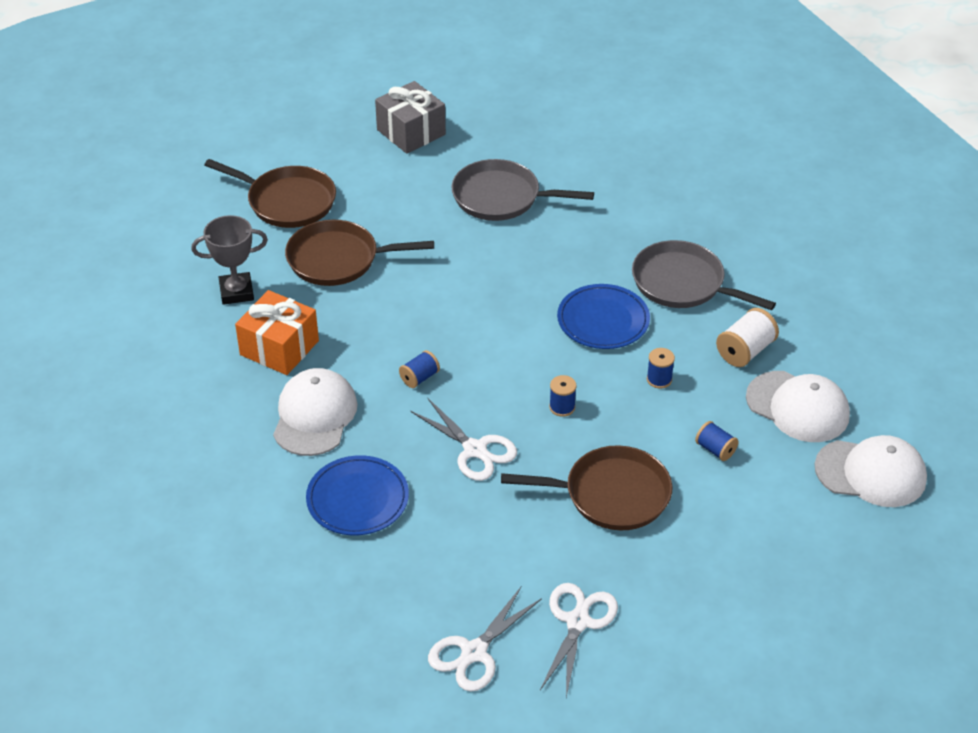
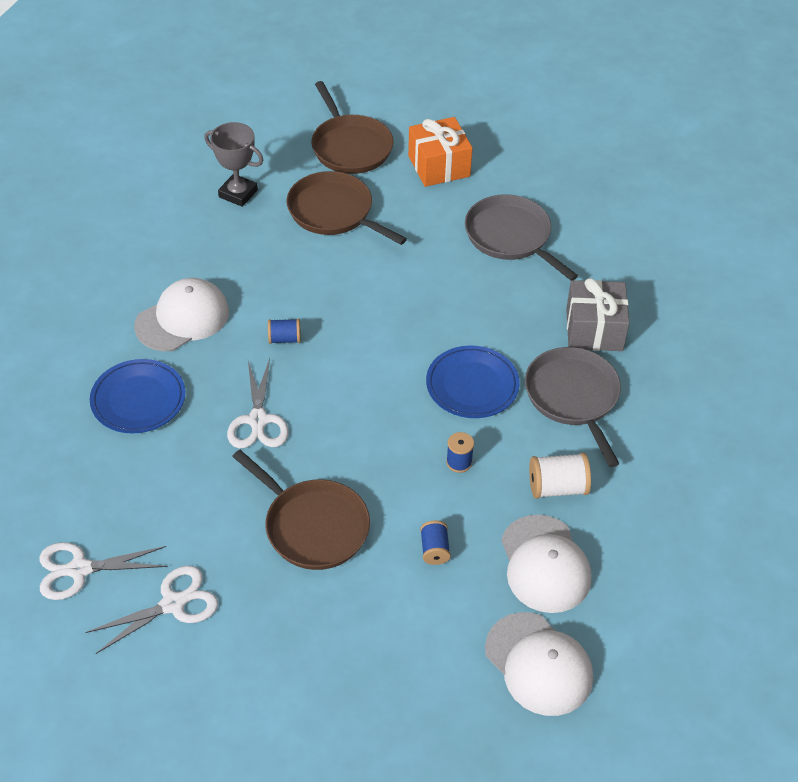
camera: 40 degrees right, 5 degrees up
orange gift [235,290,319,375] -> orange gift moved to [408,117,473,187]
grey gift [375,81,446,154] -> grey gift moved to [566,278,629,351]
blue spool [549,375,577,417] -> none

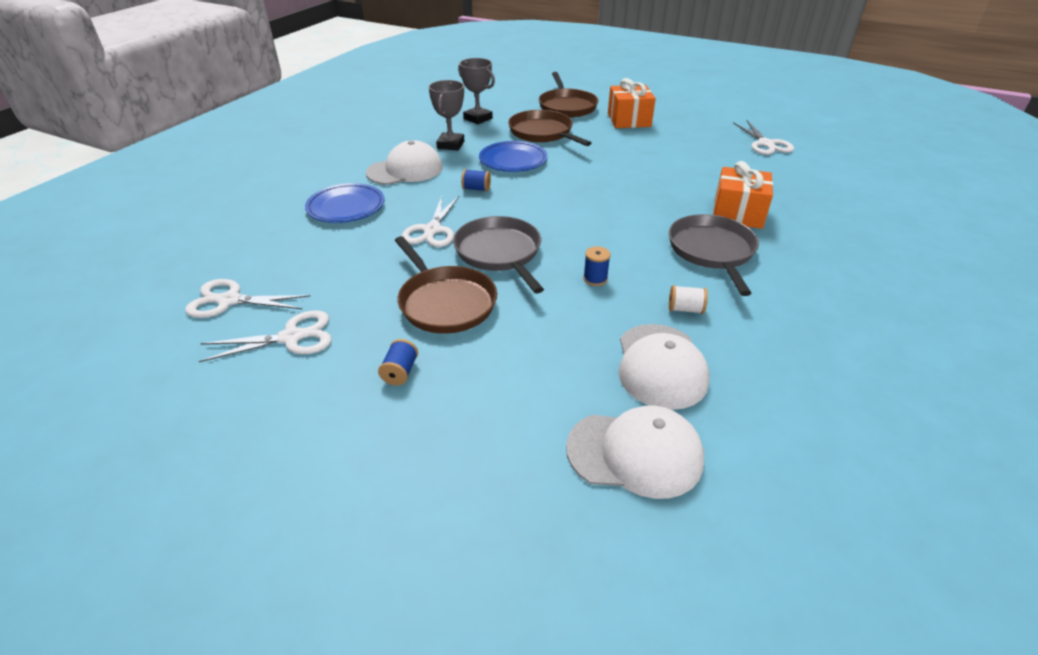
camera: 15 degrees right, 10 degrees down
blue spool [420,521,451,565] -> blue spool moved to [378,339,418,386]
blue plate [426,345,520,418] -> blue plate moved to [479,141,548,172]
grey pan [465,194,578,281] -> grey pan moved to [453,216,544,293]
white cap [485,612,593,716] -> white cap turned 60 degrees counterclockwise [566,406,704,499]
white spool [529,453,591,499] -> white spool [669,285,708,314], size x0.63
grey gift [566,278,629,351] -> orange gift [713,161,773,229]
none -> grey trophy [429,80,464,150]
none -> white scissors [733,121,794,155]

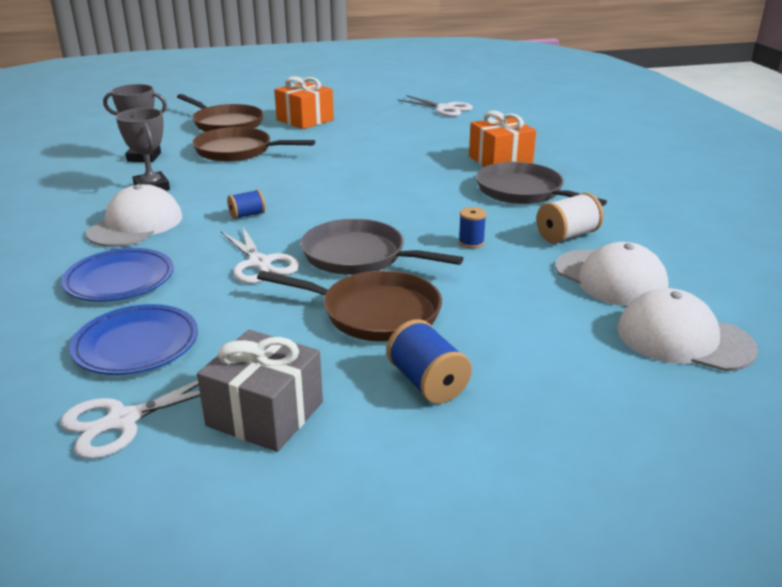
camera: 40 degrees left, 10 degrees down
white scissors [199,310,332,362] -> grey gift [197,330,323,452]
blue spool [378,339,418,386] -> blue spool [387,319,472,404], size x1.58
blue plate [479,141,548,172] -> blue plate moved to [70,304,198,375]
white cap [566,406,704,499] -> white cap turned 120 degrees counterclockwise [617,288,758,371]
white spool [669,285,708,314] -> white spool [537,192,604,244], size x1.58

